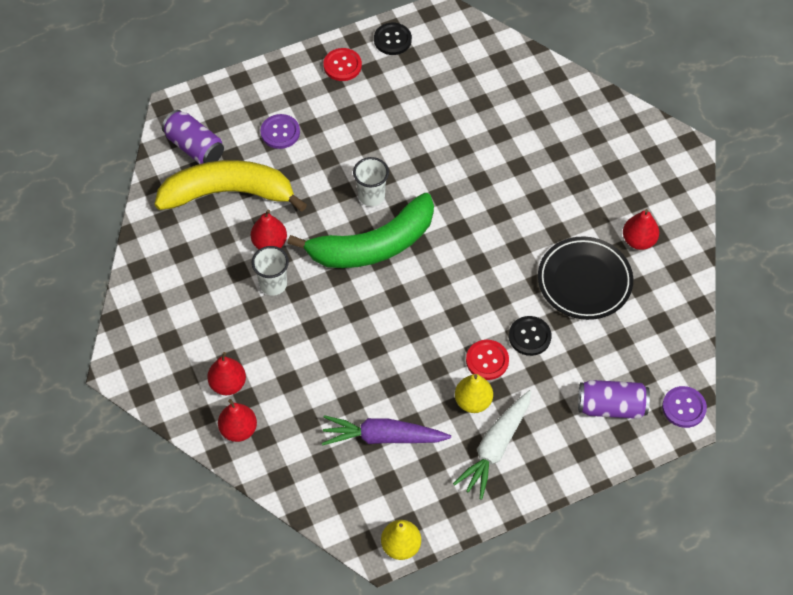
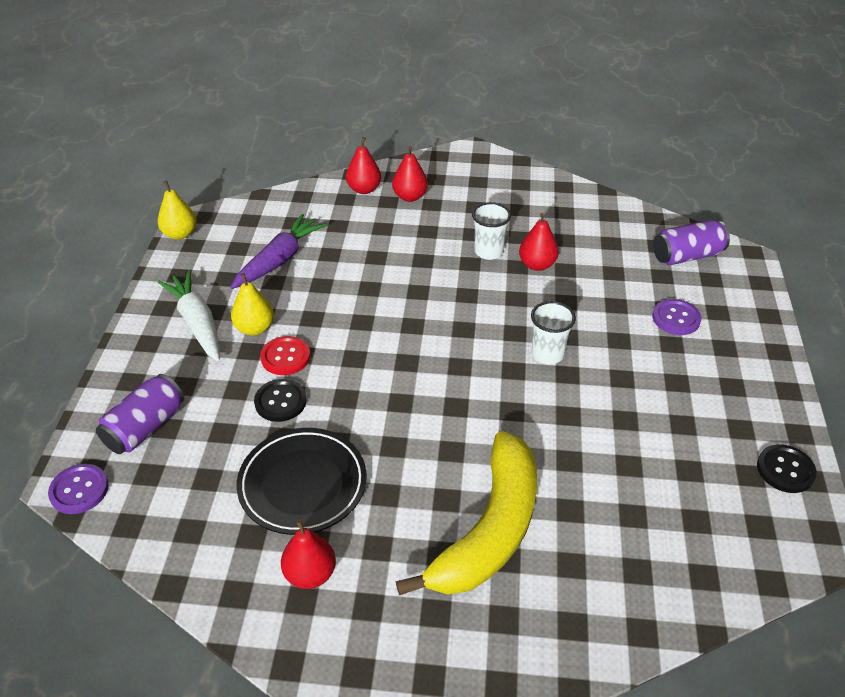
camera: 120 degrees right, 15 degrees down
yellow banana [155,160,307,211] -> yellow banana moved to [396,431,537,595]
green banana [287,193,434,268] -> none
red button [323,48,362,81] -> none

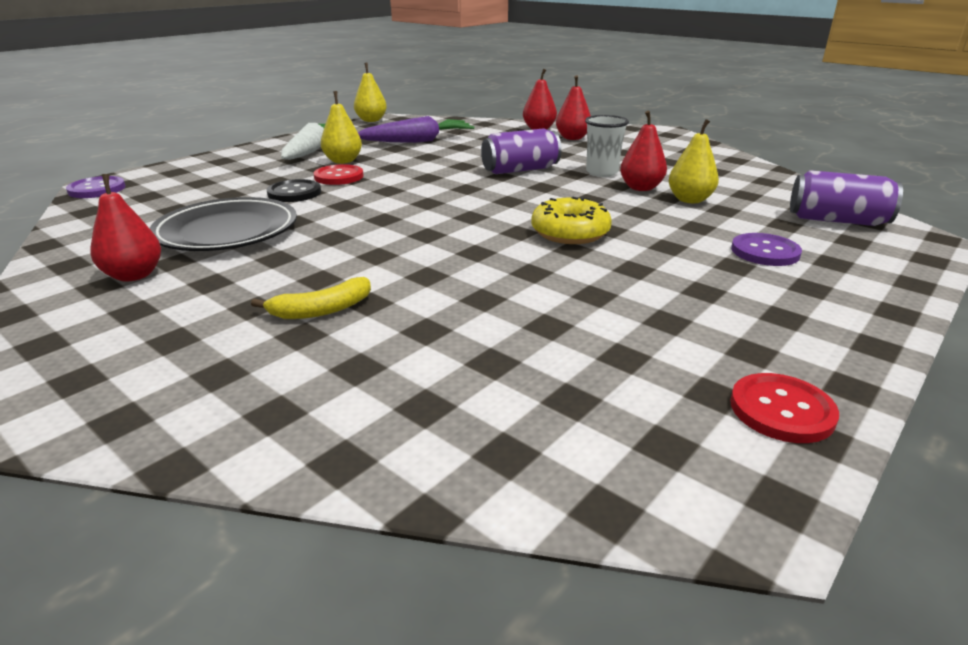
camera: 35 degrees right, 15 degrees down
purple can [96,374,184,454] -> purple can moved to [481,129,562,174]
yellow banana [396,431,537,595] -> yellow banana [251,277,371,319], size x0.42
white cup [531,301,576,364] -> yellow donut [531,197,612,244]
black button [757,444,817,493] -> red button [730,373,839,443]
none -> yellow pear [669,119,719,203]

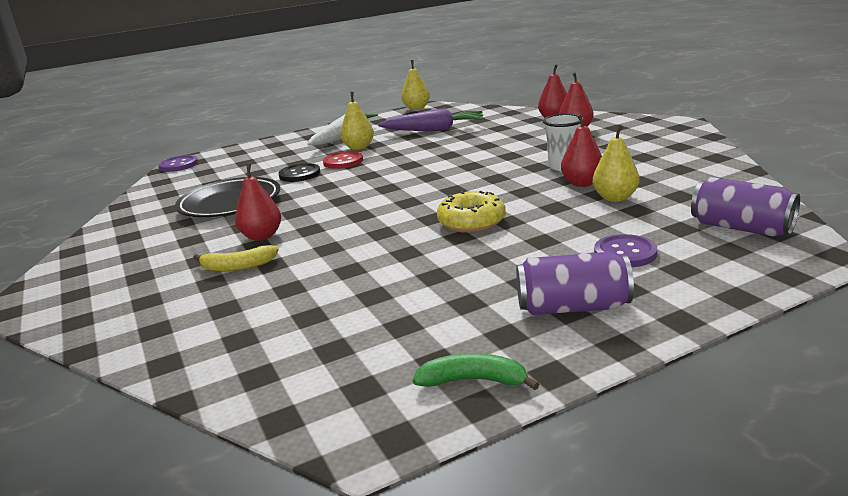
camera: 25 degrees right, 5 degrees down
red pear [90,174,161,282] -> red pear moved to [235,164,281,241]
purple can [481,129,562,174] -> purple can moved to [516,252,634,315]
red button [730,373,839,443] -> green banana [412,353,539,390]

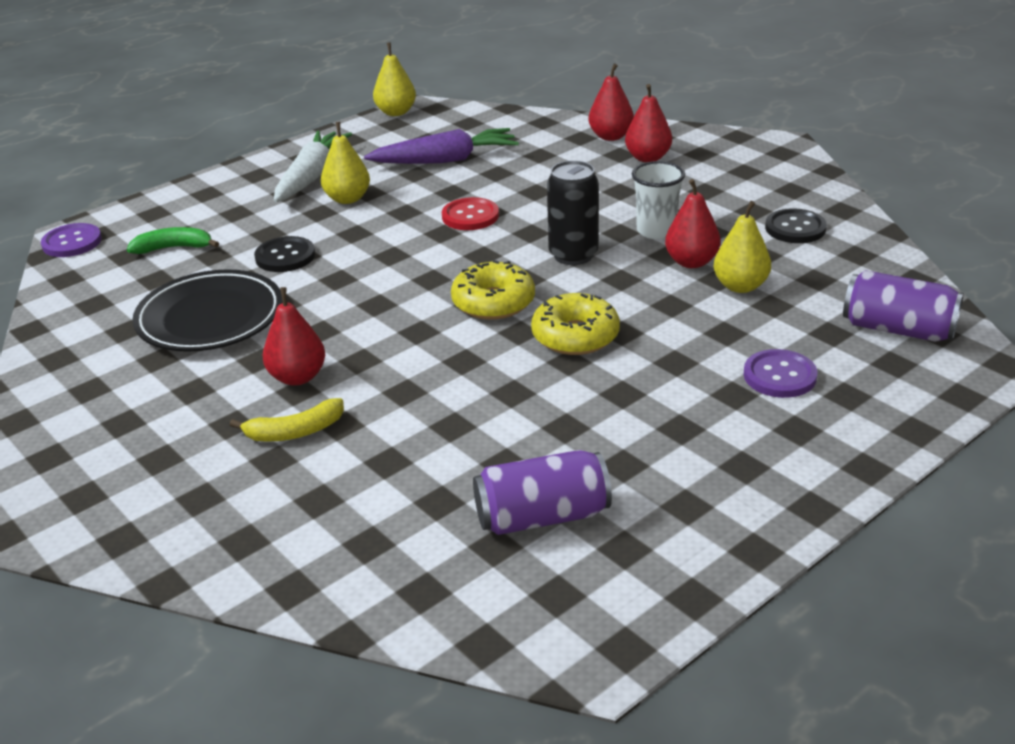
camera: 15 degrees left, 10 degrees up
red button [323,151,363,169] -> red button moved to [442,197,499,230]
green banana [412,353,539,390] -> green banana moved to [127,227,219,254]
purple can [516,252,634,315] -> purple can moved to [473,450,612,535]
none -> yellow donut [451,260,535,320]
none -> black can [547,160,599,265]
none -> black button [765,208,827,243]

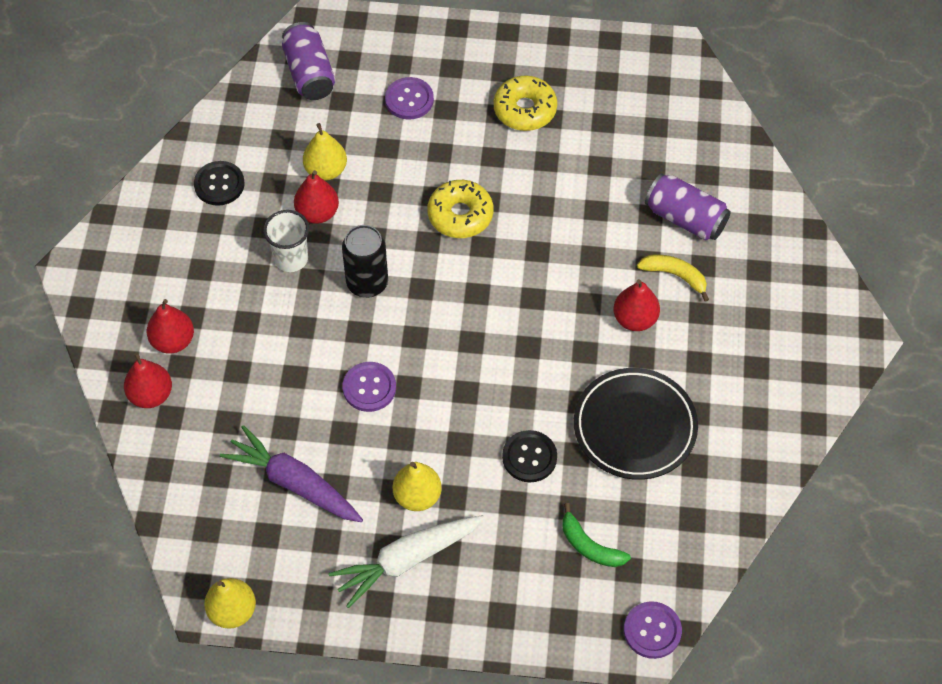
camera: 135 degrees left, 25 degrees up
red button [442,197,499,230] -> purple button [343,362,396,412]
yellow donut [451,260,535,320] -> yellow donut moved to [494,76,557,131]
purple can [473,450,612,535] -> purple can moved to [645,173,731,240]

